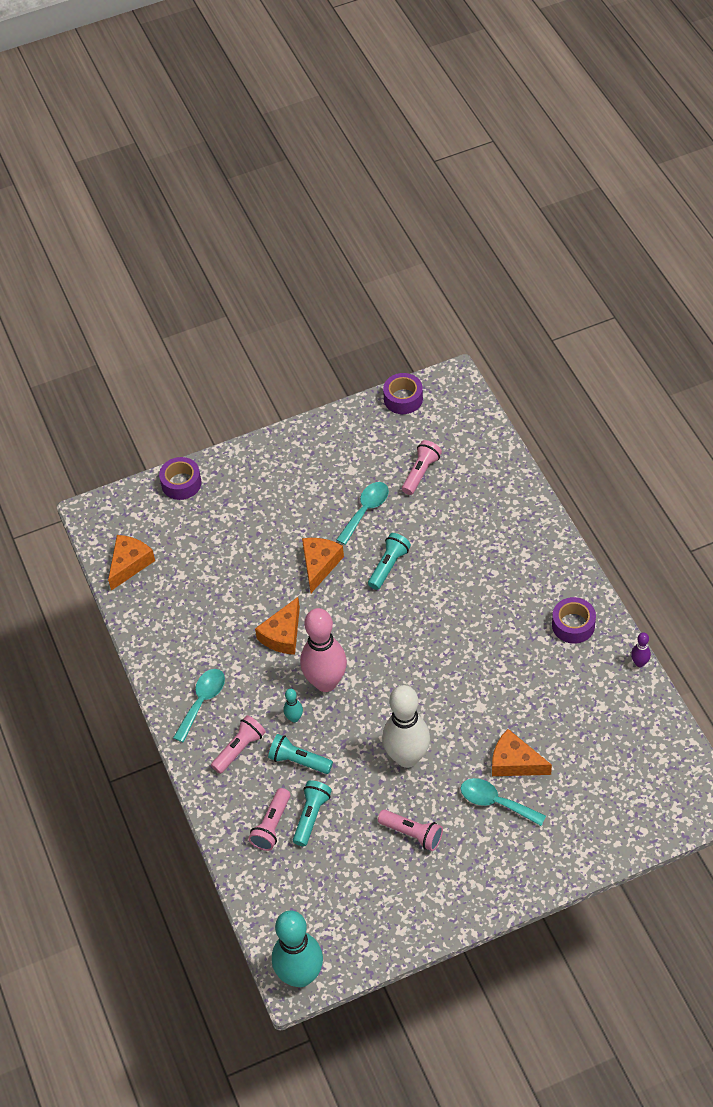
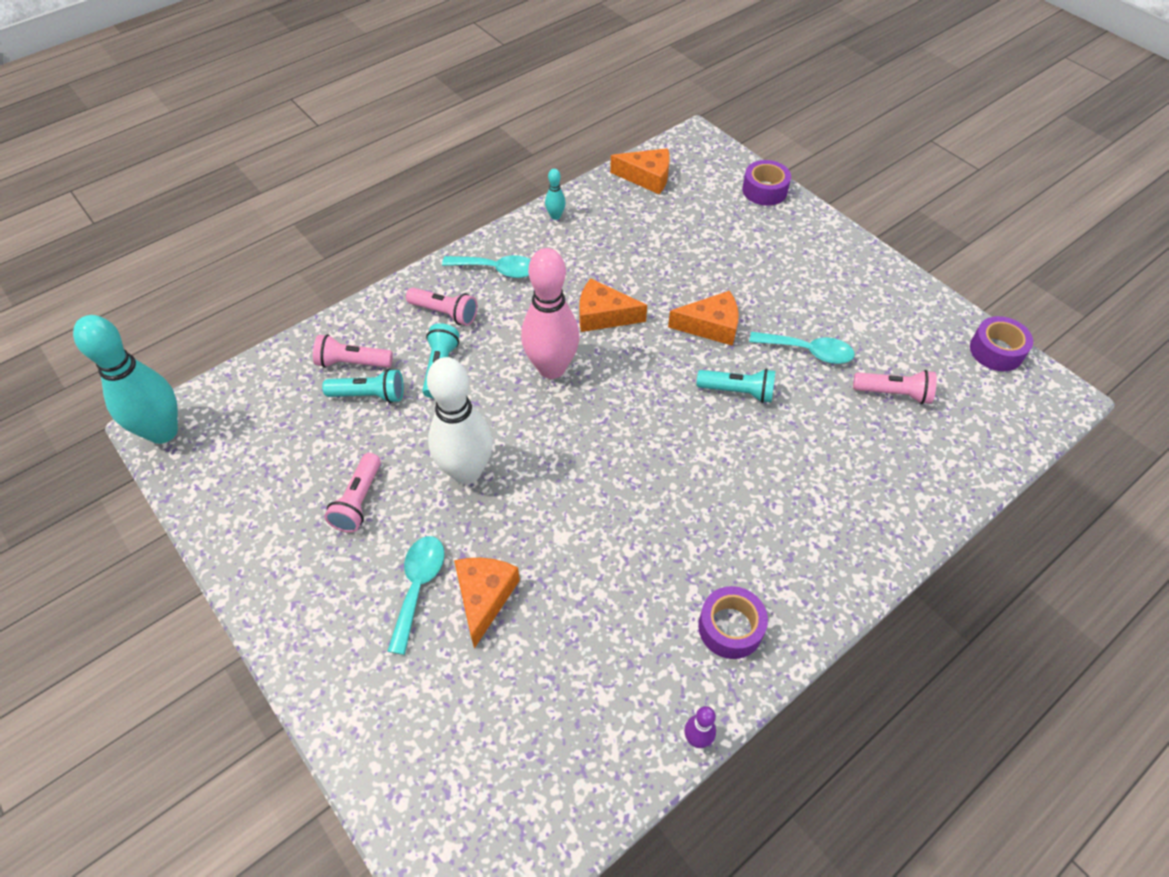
camera: 70 degrees right, 0 degrees up
turquoise bowling pin [283,689,303,722] -> turquoise bowling pin moved to [545,169,566,220]

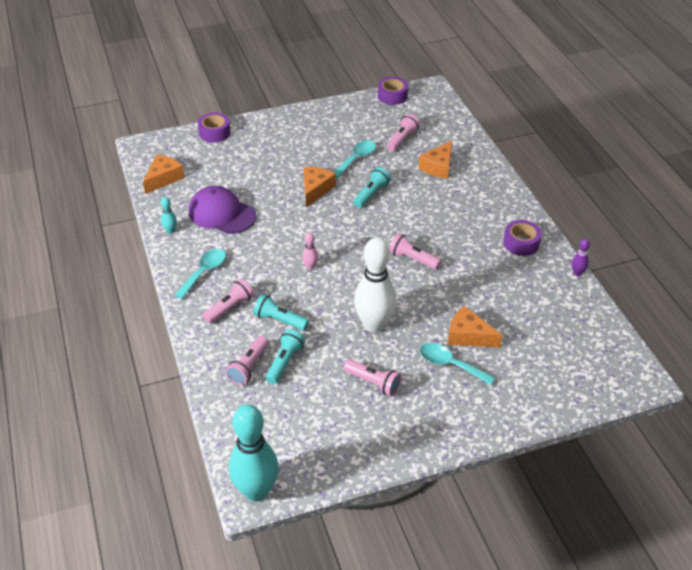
camera: 70 degrees left, 10 degrees down
pink bowling pin [521,248,580,379] -> pink bowling pin [302,232,319,270], size x0.42
orange cheese [580,278,647,332] -> orange cheese moved to [418,140,452,179]
none -> purple cap [189,186,257,234]
none -> pink flashlight [389,233,441,270]

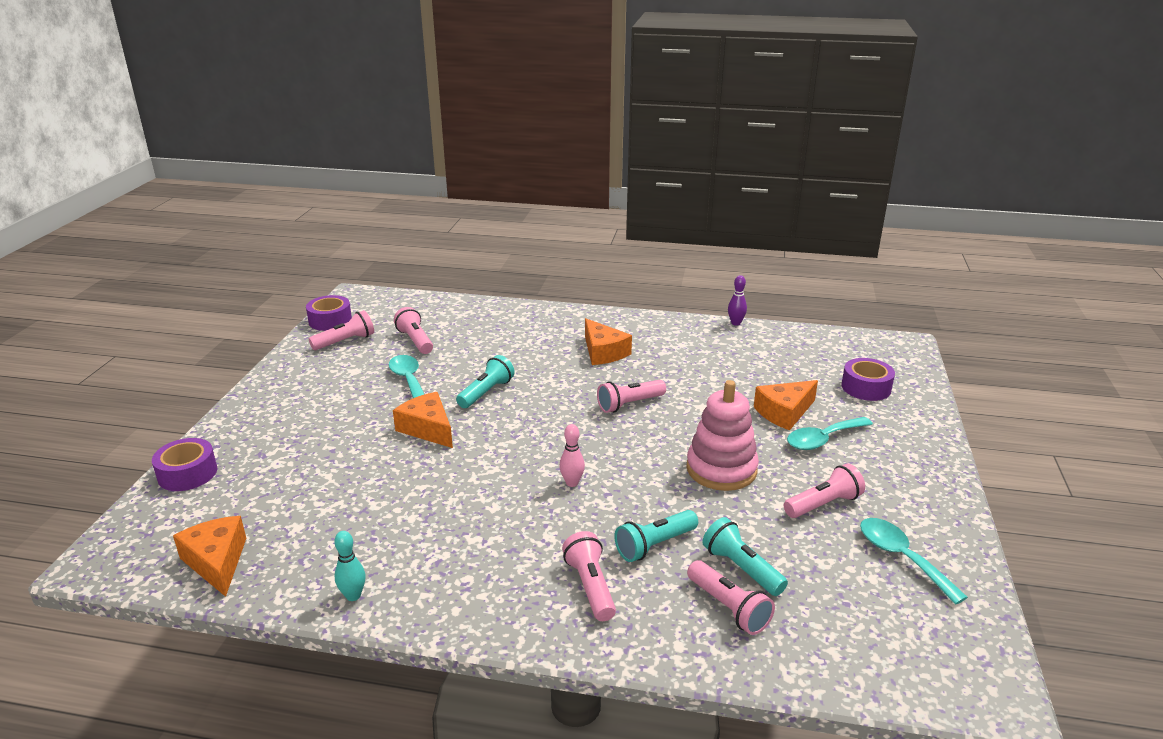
camera: 60 degrees left, 15 degrees down
turquoise spoon [175,249,226,299] -> turquoise spoon moved to [860,518,968,605]
purple cap [189,186,257,234] -> none
turquoise bowling pin [229,404,279,501] -> none
turquoise flashlight [353,167,391,208] -> turquoise flashlight turned 60 degrees clockwise [456,355,515,408]
white bowling pin [354,238,396,333] -> pink stacking toy [686,380,759,491]
orange cheese [418,140,452,179] -> orange cheese moved to [585,318,632,365]
purple tape [503,220,542,256] -> purple tape moved to [842,358,895,401]
none -> pink flashlight [309,310,374,350]

